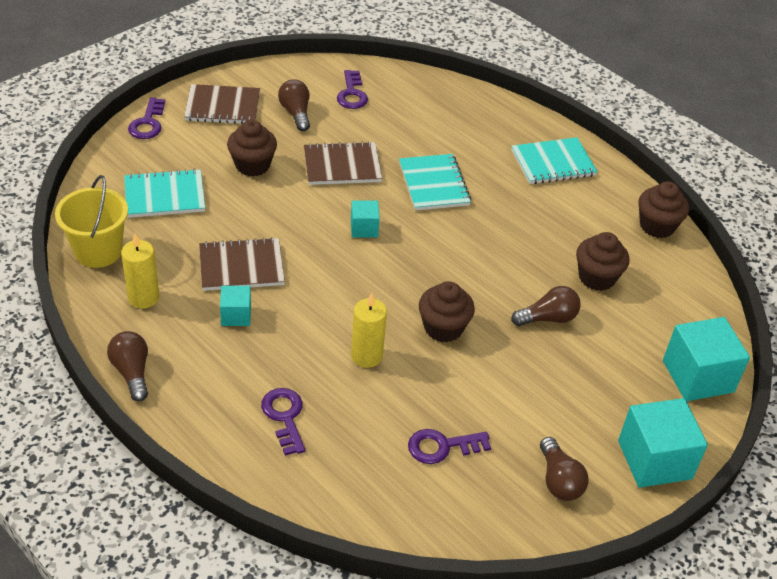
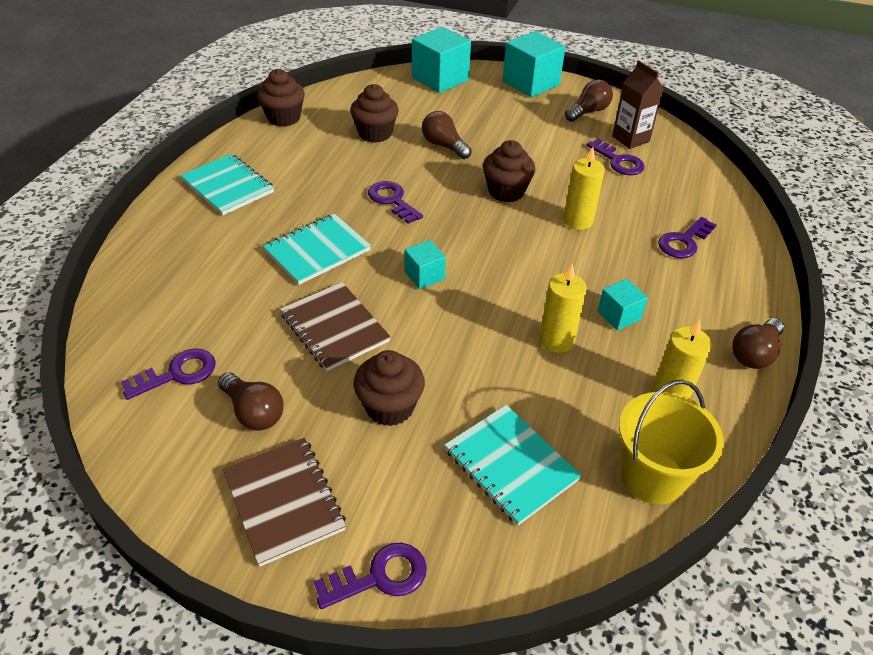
camera: 115 degrees left, 0 degrees up
brown notebook [199,237,285,291] -> yellow candle [539,264,587,353]
brown light bulb [278,79,310,131] -> brown light bulb turned 90 degrees counterclockwise [218,372,283,431]
none -> purple key [368,181,423,224]
none -> brown carton [612,61,664,149]

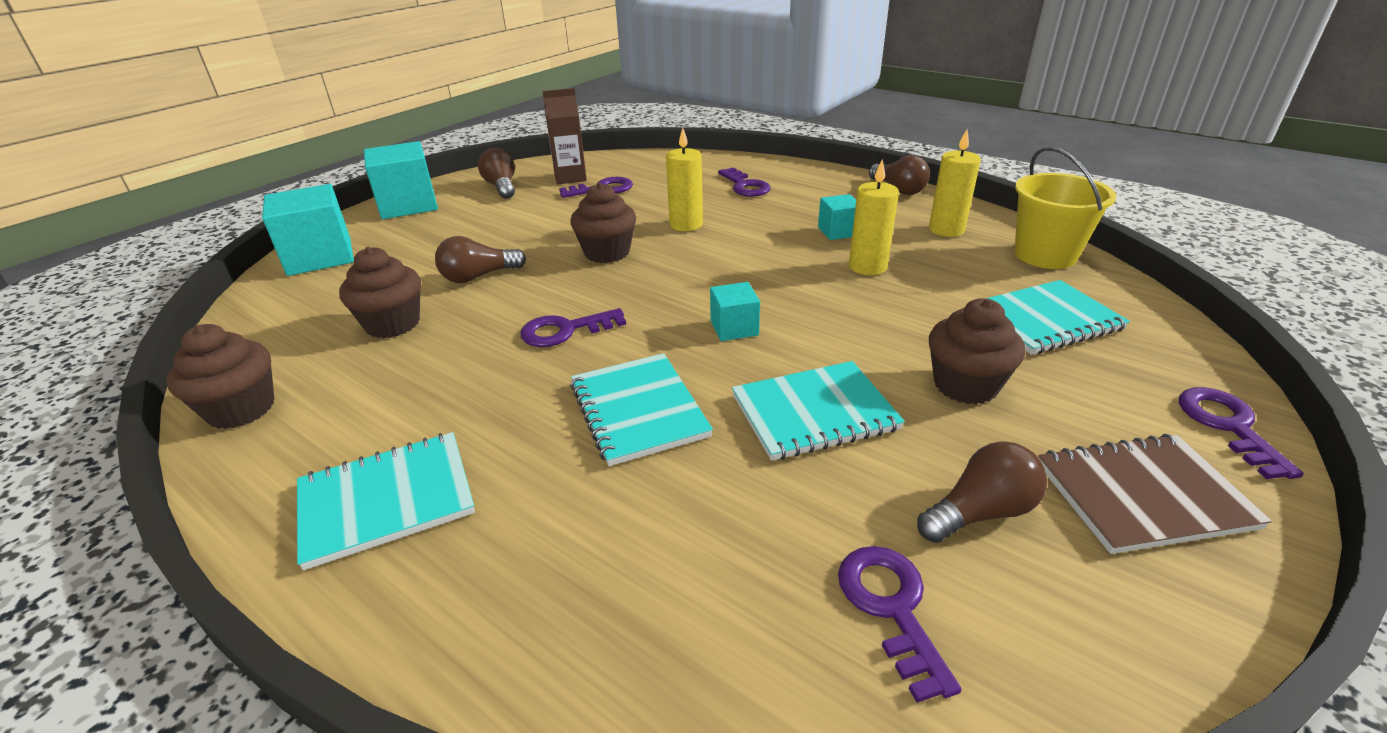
camera: 70 degrees left, 10 degrees down
brown notebook [280,282,391,371] -> turquoise notebook [732,361,905,461]

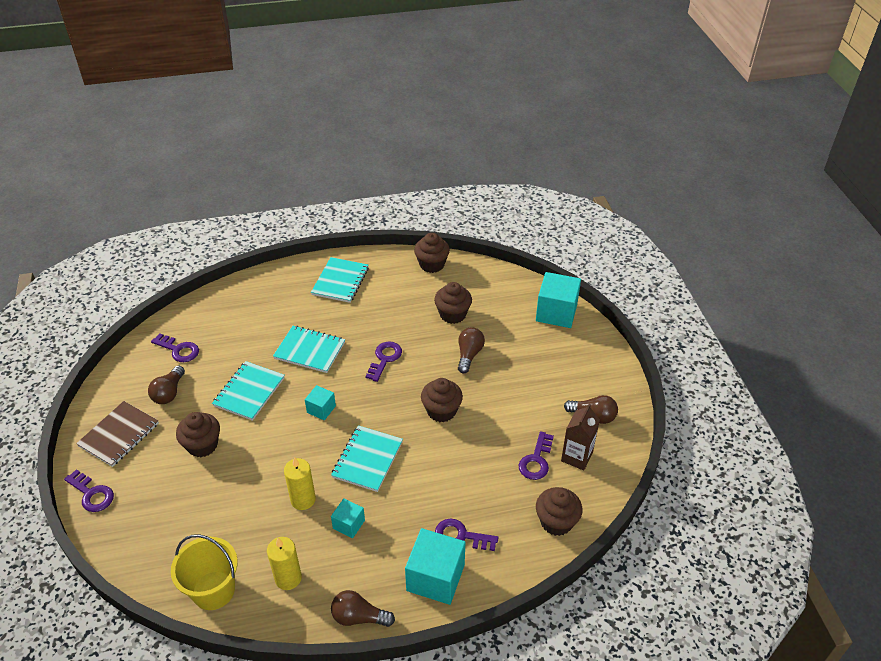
camera: 130 degrees right, 10 degrees up
turquoise cube [364,141,438,219] -> turquoise cube moved to [405,528,466,605]
yellow candle [666,127,703,231] -> none
turquoise notebook [985,280,1130,355] -> turquoise notebook moved to [331,425,403,492]
none -> brown cupcake [536,487,583,536]

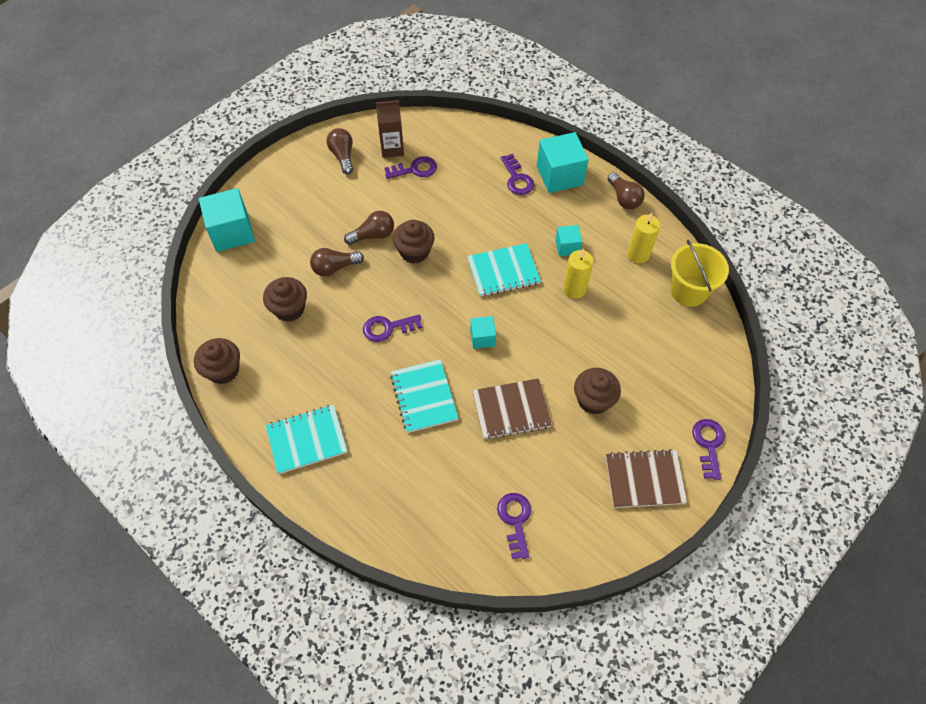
camera: 125 degrees left, 15 degrees up
brown light bulb [148,366,185,404] -> brown light bulb moved to [344,211,394,245]
turquoise notebook [212,361,285,421] -> brown notebook [472,378,552,440]
brown cupcake [536,487,583,536] -> none

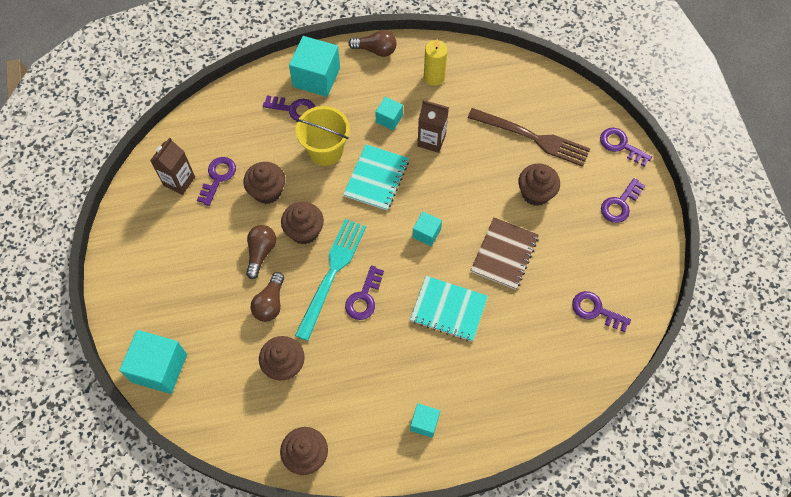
camera: 55 degrees left, 5 degrees up
turquoise notebook [266,405,347,474] -> turquoise cube [410,403,440,438]
brown light bulb [326,128,353,175] -> none
yellow candle [563,249,593,299] -> brown carton [418,100,449,153]
brown notebook [606,449,687,508] -> purple key [601,178,645,223]
yellow bucket [671,240,729,307] -> yellow bucket moved to [296,106,350,166]
none -> brown cupcake [243,162,285,204]
none -> turquoise fork [295,219,366,341]
none -> brown fork [468,108,590,167]

